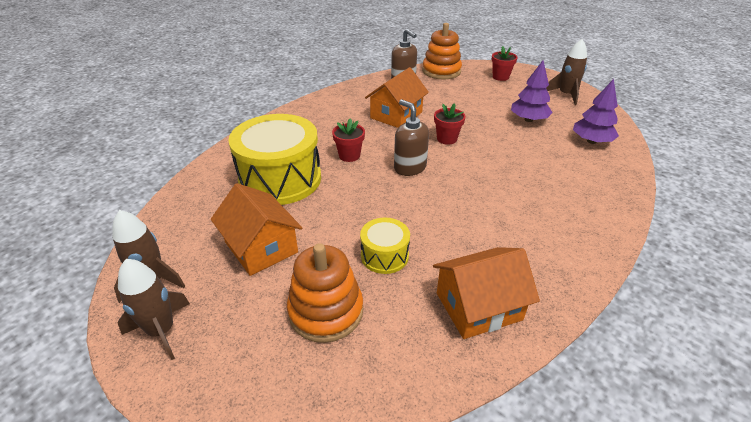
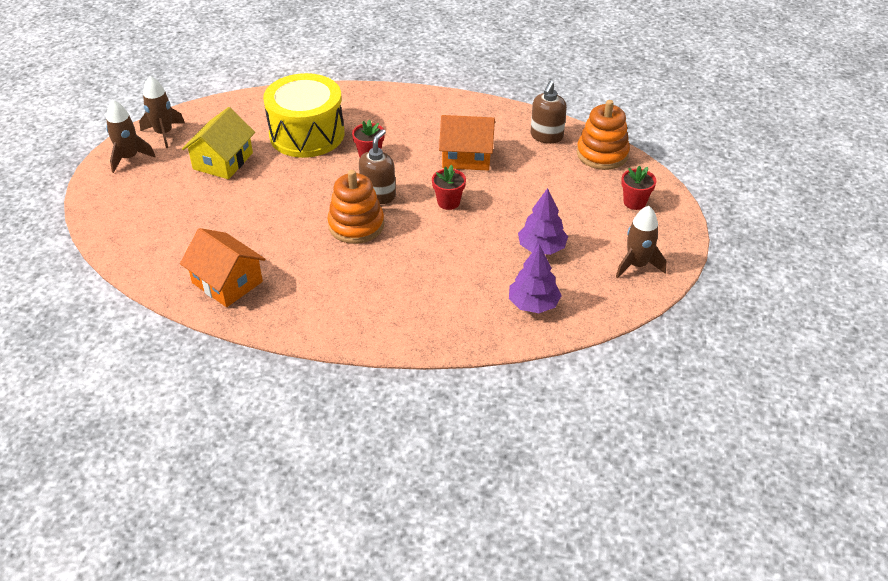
camera: 60 degrees right, 5 degrees up
orange house [211,183,302,276] -> yellow house [182,107,255,179]
orange stacking toy [287,243,363,343] -> orange stacking toy moved to [327,170,384,244]
yellow drum [360,218,410,274] -> none

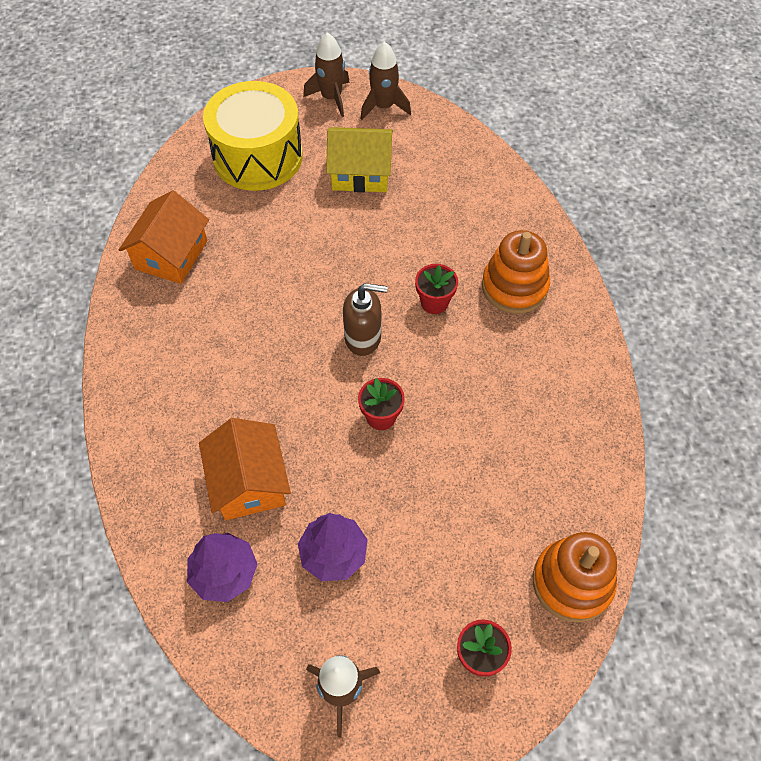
camera: 70 degrees right, 15 degrees up
yellow drum [263,73,345,158] -> yellow drum moved to [203,81,303,191]
orange stacking toy [327,170,384,244] -> orange stacking toy moved to [482,230,550,314]
orange house [439,115,495,171] -> orange house moved to [199,418,291,521]
brown soap dispenser [531,81,567,144] -> none

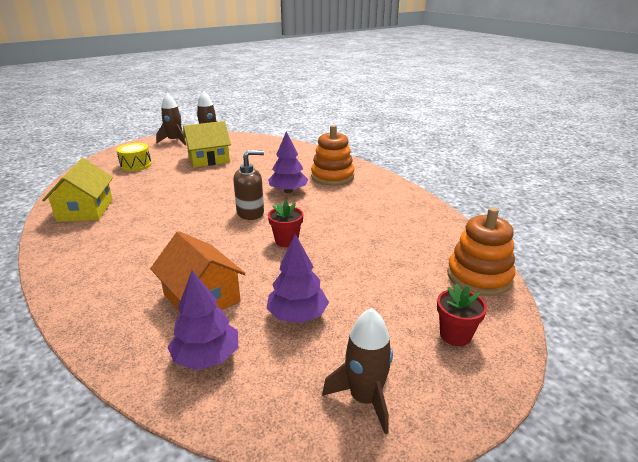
camera: 25 degrees left, 30 degrees down
orange house [119,191,209,284] -> yellow house [42,158,113,222]
yellow drum [203,81,303,191] -> yellow drum [116,143,152,171], size x0.49
red flower pot [415,264,458,314] -> purple tree [268,131,308,193]

